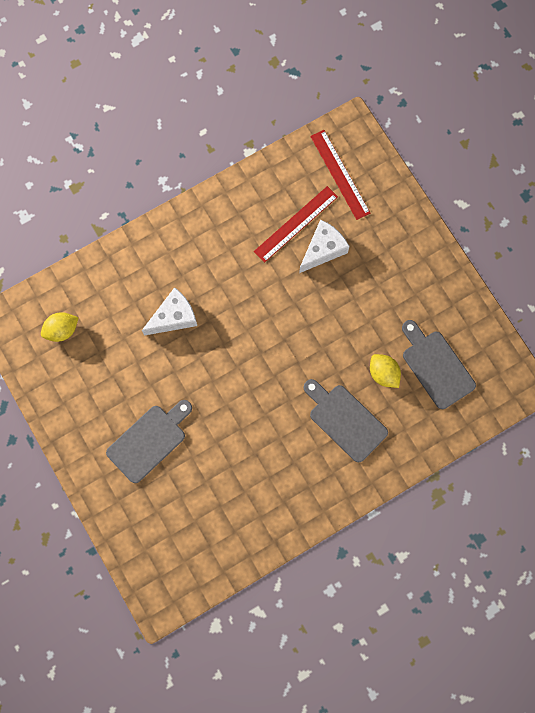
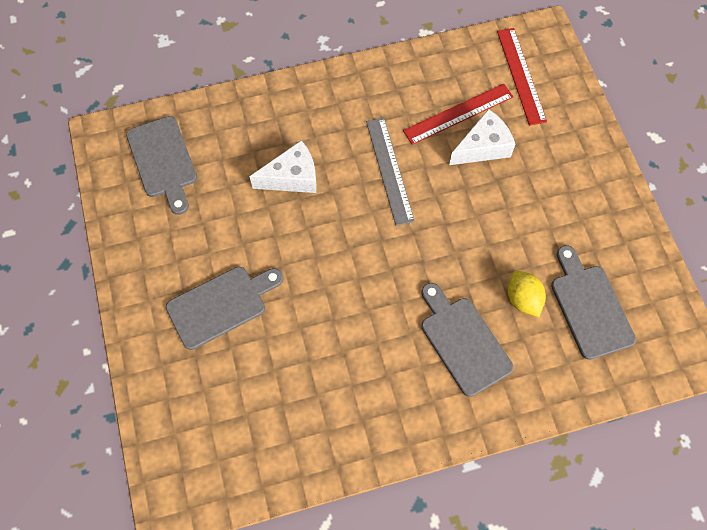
camera: 15 degrees right, 10 degrees down
yellow lemon [41,312,79,342] -> grey cutting board [126,116,197,215]
none -> grey ruler [366,117,415,226]

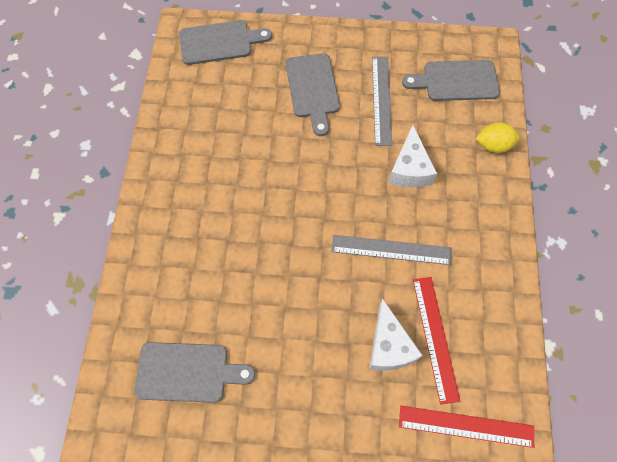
camera: 110 degrees right, 0 degrees up
grey cutting board [421,283,513,397] -> grey cutting board moved to [179,20,272,65]
yellow lemon [508,271,546,317] -> yellow lemon moved to [475,122,520,153]
none -> grey ruler [372,57,392,146]

